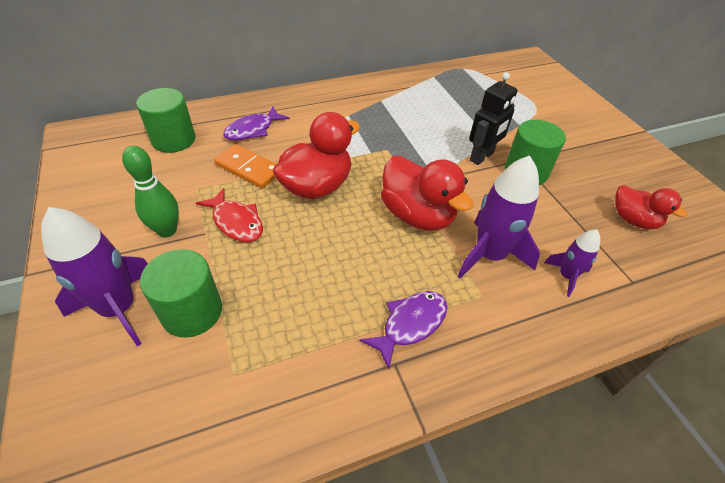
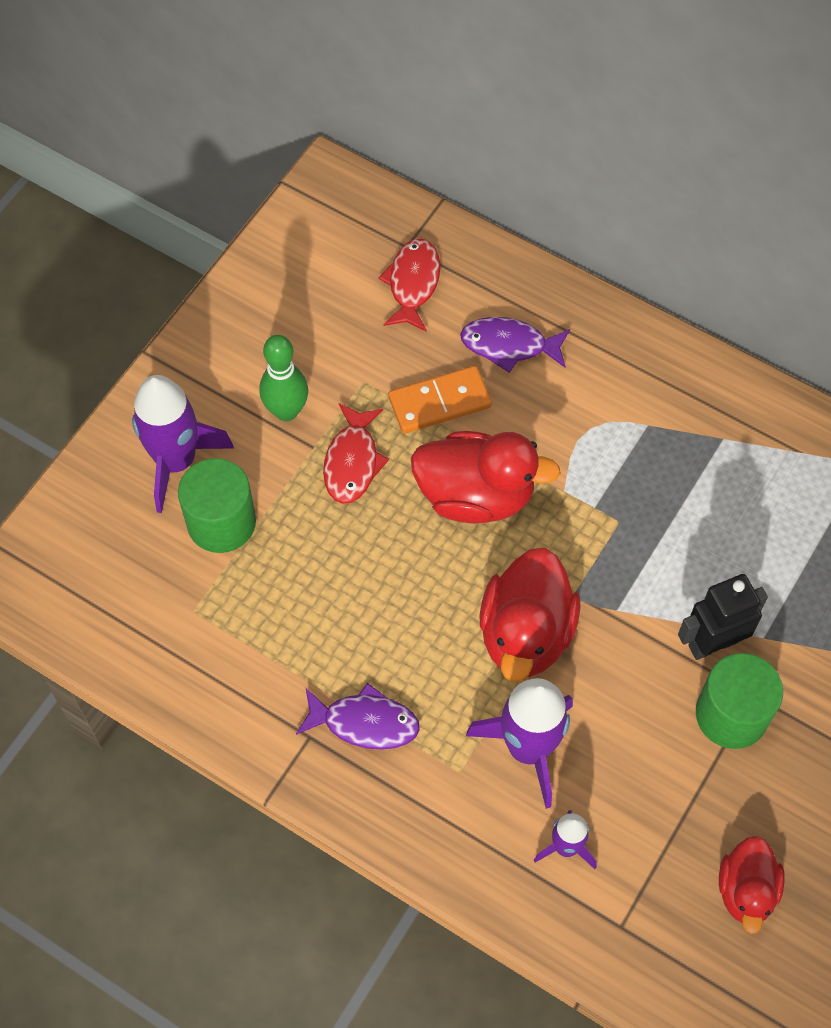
camera: 55 degrees right, 15 degrees up
green cylinder [136,88,195,153] -> red fish [378,238,440,332]
orange domino [214,144,276,188] -> orange domino turned 75 degrees clockwise [388,366,492,434]
black robot [469,72,518,165] -> black robot turned 150 degrees clockwise [678,574,768,660]

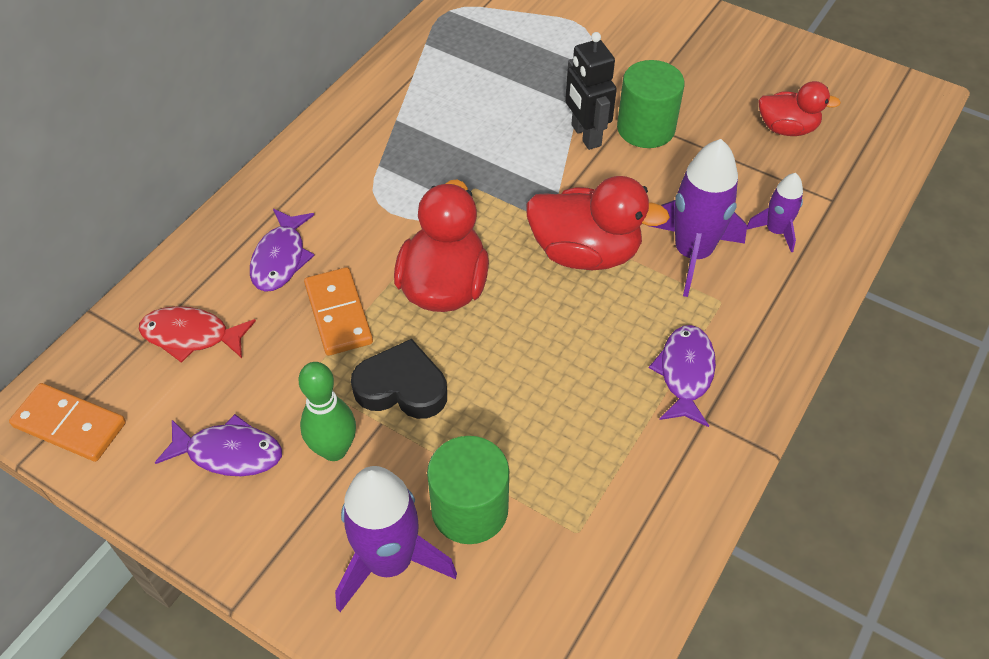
camera: 90 degrees left, 10 degrees down
red fish [323,403,389,504] -> black heart [351,339,447,419]
none -> orange domino [9,383,126,462]
none -> purple fish [155,414,282,476]

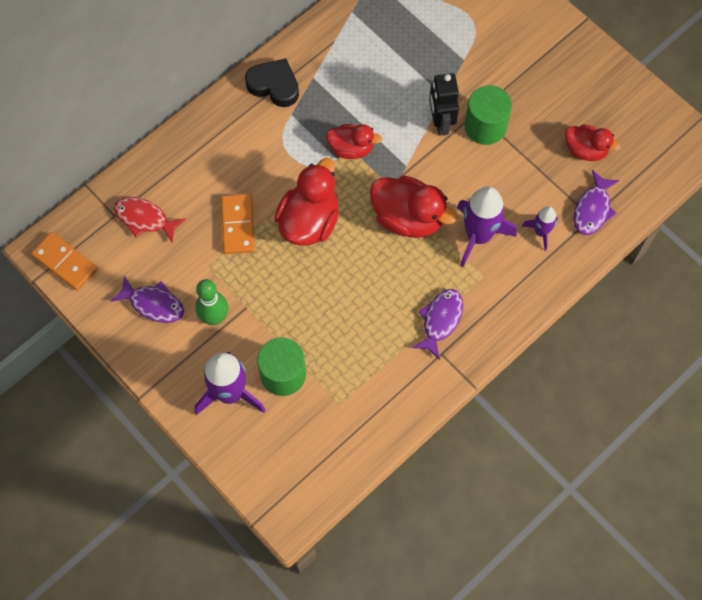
camera: 15 degrees right, 15 degrees up
purple fish [250,209,315,292] -> purple fish moved to [573,170,620,235]
black heart [351,339,447,419] -> black heart moved to [245,58,299,107]
none -> red duck [326,124,382,159]

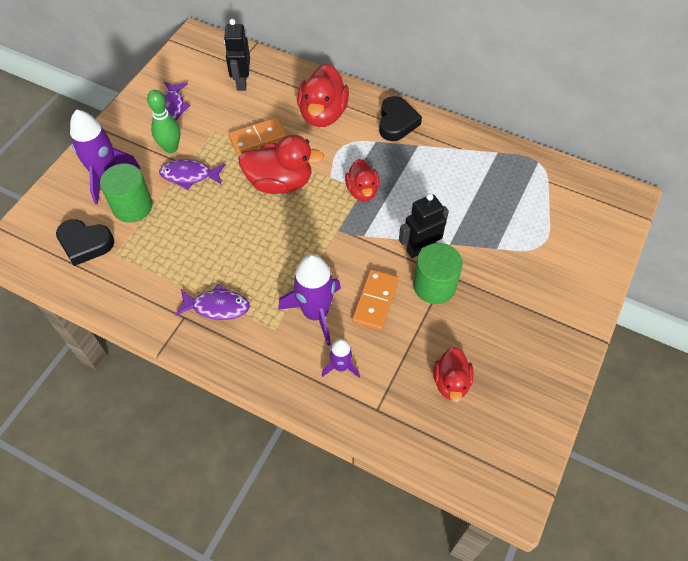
camera: 70 degrees right, 10 degrees down
orange domino [31,232,98,291] -> orange domino moved to [352,269,399,331]
red fish [114,197,186,244] -> black robot [224,19,250,91]
red duck [370,176,458,238] -> red duck moved to [297,64,349,127]
purple fish [573,170,620,235] -> purple fish moved to [159,159,226,190]
none -> black heart [56,219,114,266]

